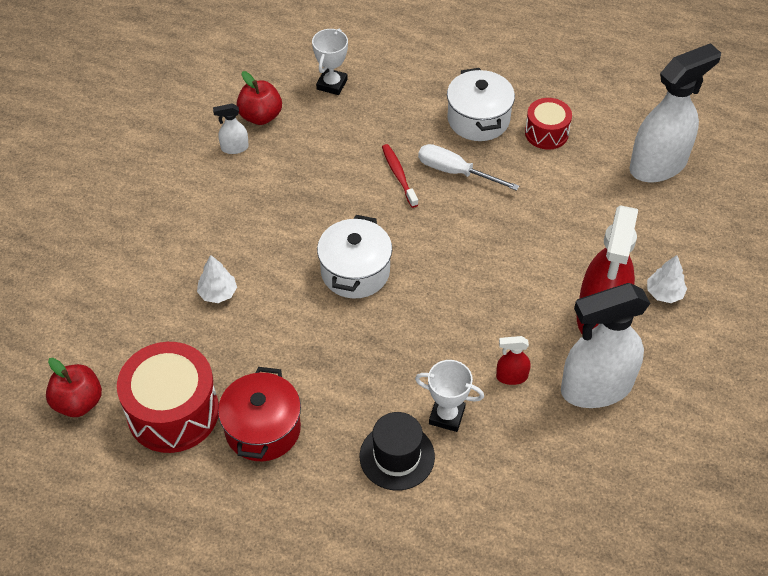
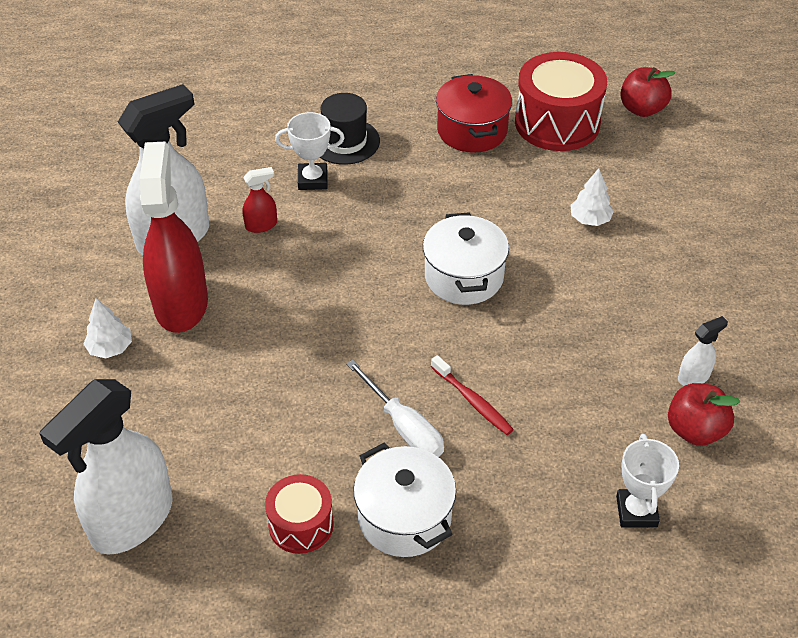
camera: 160 degrees right, 5 degrees down
white screwdriver [418,144,519,191] -> white screwdriver turned 45 degrees clockwise [346,360,444,457]

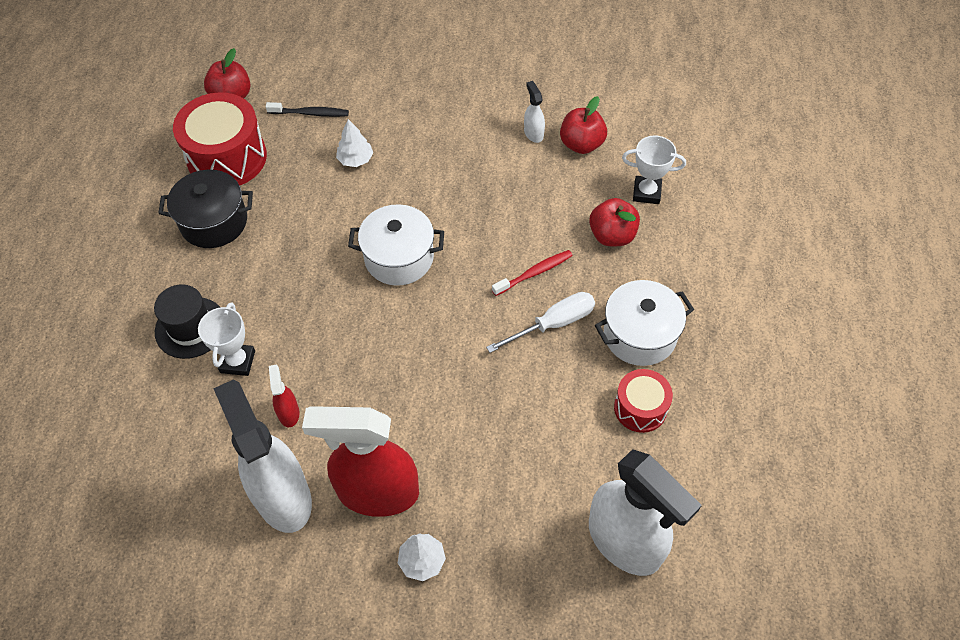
camera: 80 degrees left, 10 degrees up
red pot [436,74,512,153] -> black pot [158,170,253,248]
none -> black toothbrush [266,102,349,117]
none -> red apple [589,198,640,246]

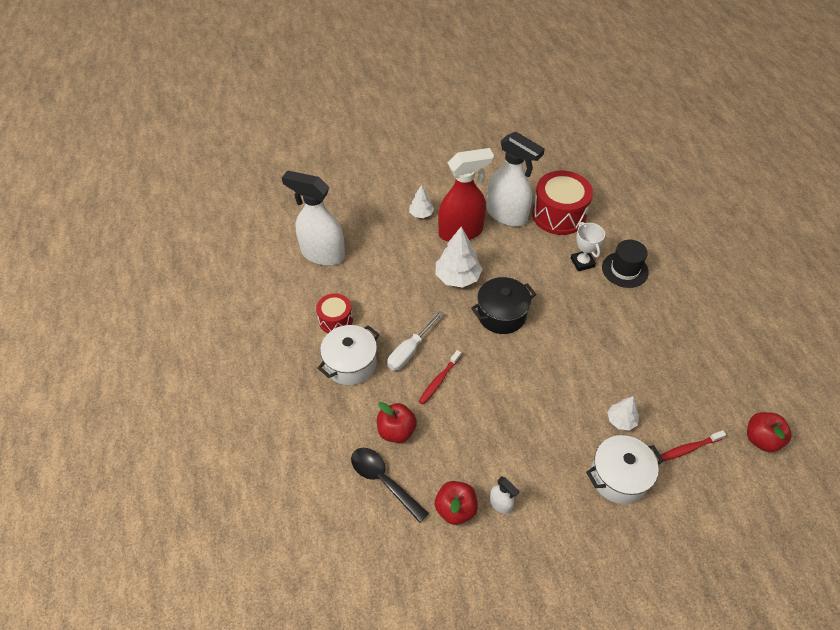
camera: 155 degrees right, 5 degrees down
black pot [158,170,253,248] -> black pot moved to [471,277,536,334]
red drum [173,93,267,185] -> red drum moved to [532,171,593,235]
black toothbrush [266,102,349,117] -> red toothbrush [661,430,726,461]
red spray bottle [269,364,299,427] -> none
white pot [348,204,444,286] -> white pot moved to [586,435,664,504]
white trophy [622,136,686,204] -> black spoon [351,448,429,523]
none -> white tree [436,227,482,288]

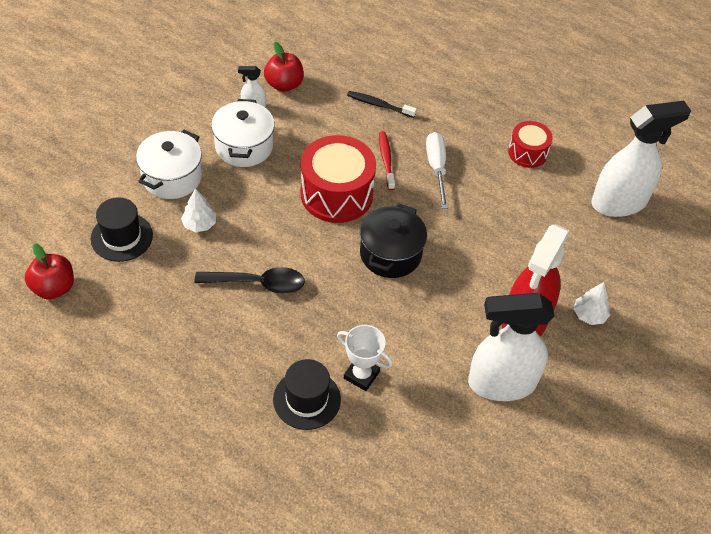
camera: 135 degrees right, 0 degrees up
white pot [317,325,380,385] -> white pot moved to [211,99,275,167]
black spoon [351,448,429,523] -> black spoon moved to [194,267,305,294]
red apple [377,402,417,443] -> black toothbrush [347,91,417,118]
white tree [436,227,482,288] -> none
red drum [532,171,593,235] -> red drum moved to [300,135,376,223]
red toothbrush [661,430,726,461] -> black hat [91,197,153,262]

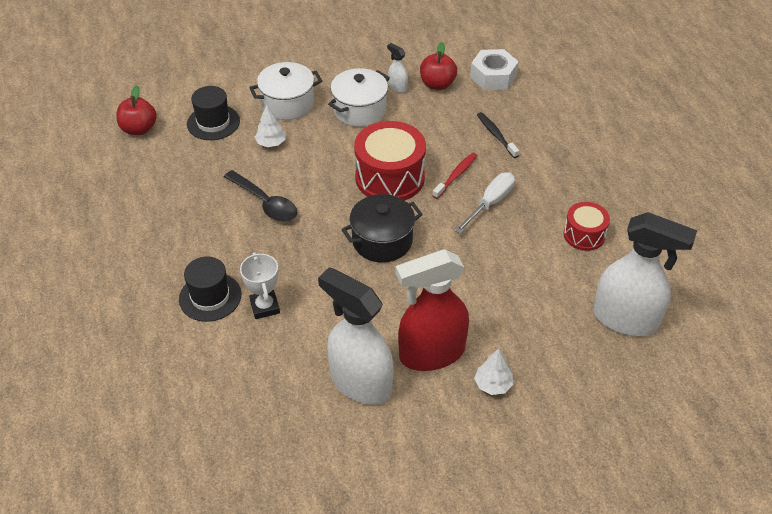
camera: 45 degrees right, 5 degrees down
none -> white nut [470,49,519,90]

